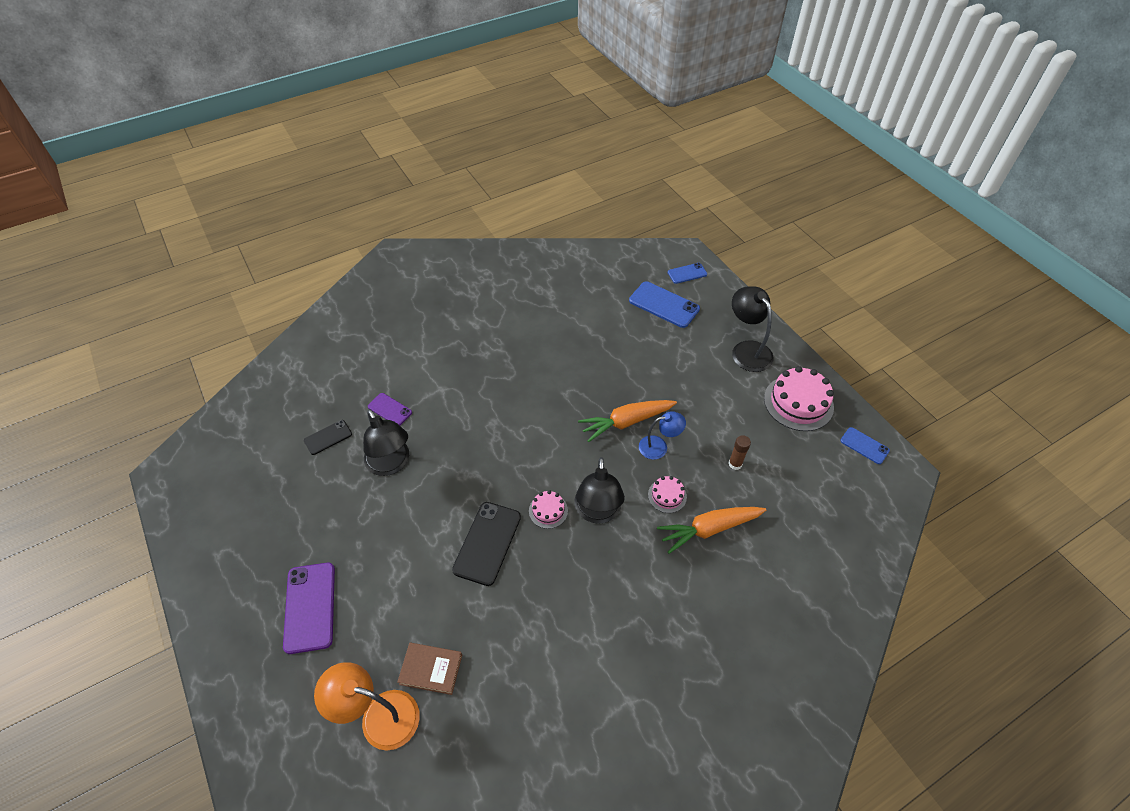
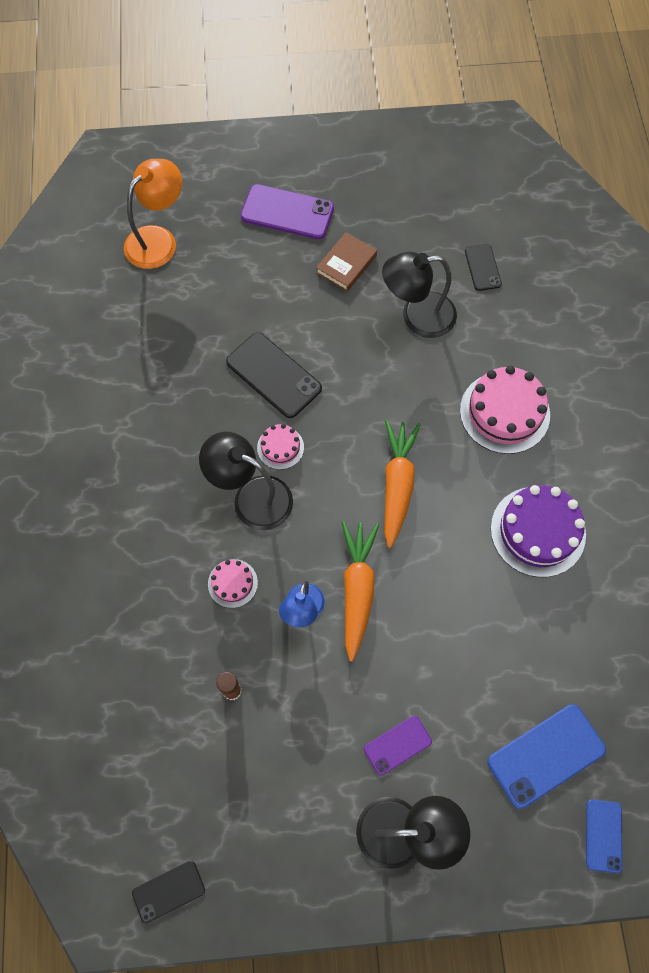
camera: 115 degrees right, 15 degrees up
purple phone [368,393,412,425] -> purple phone moved to [364,716,432,776]
brown book [397,642,462,695] -> brown book moved to [316,232,377,292]
orange carrot [657,507,766,554] -> orange carrot moved to [384,420,421,548]
pink cake [764,366,834,431] -> pink cake moved to [460,366,550,454]
blue phone [840,427,890,464] -> black phone [132,861,205,924]
none -> purple cake [491,485,586,577]

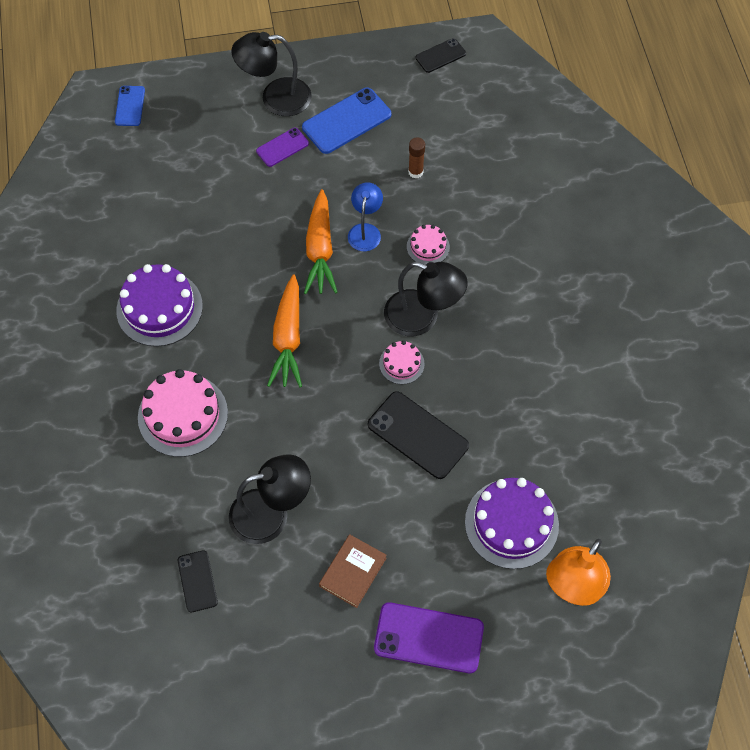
camera: 175 degrees right, 5 degrees down
blue phone [488,704,606,809] -> blue phone moved to [302,88,391,154]
none -> purple cake [465,478,559,569]

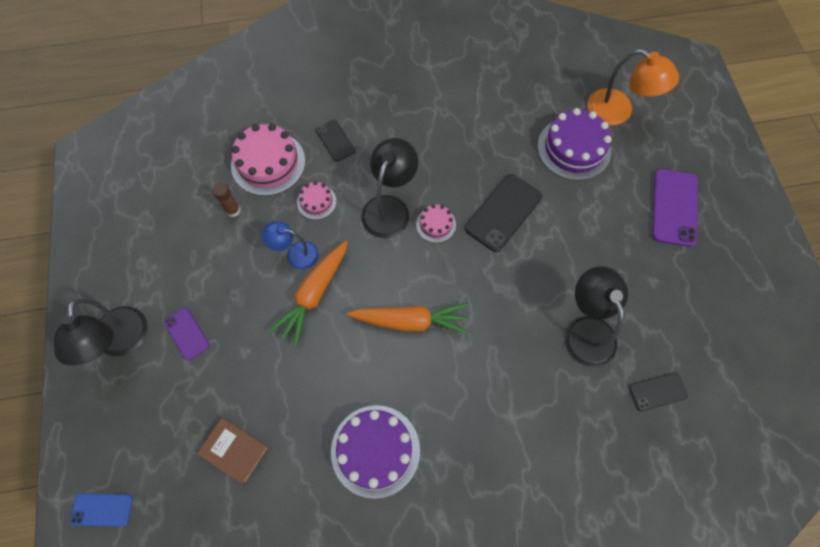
camera: 90 degrees left, 5 degrees up
pink cake [138,369,228,457] -> pink cake moved to [231,124,305,196]
blue phone [302,88,391,154] -> none
orange carrot [304,189,338,294] -> orange carrot turned 120 degrees clockwise [269,241,348,346]
brown book [319,534,387,608] -> brown book moved to [197,418,269,484]
black phone [416,38,466,73] -> black phone moved to [316,120,355,162]

